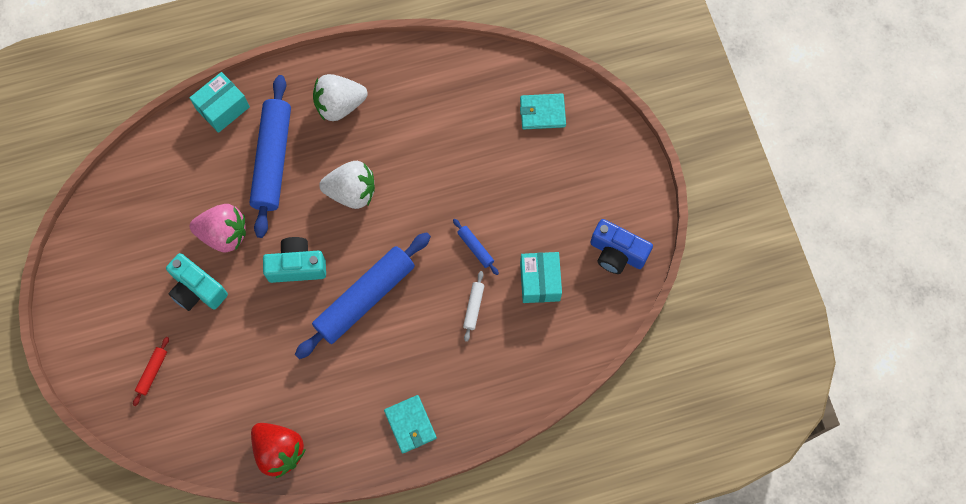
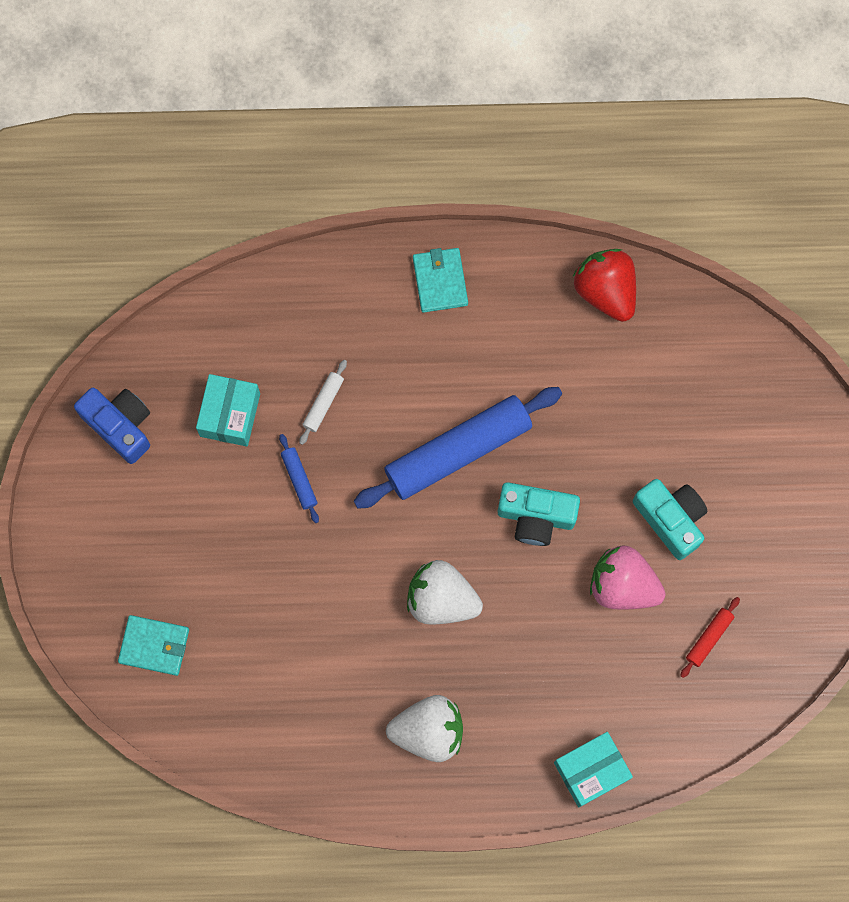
camera: 165 degrees left, 5 degrees up
red rolling pin [133,337,169,406] -> red rolling pin moved to [680,597,740,678]
blue rolling pin [249,75,291,238] -> none

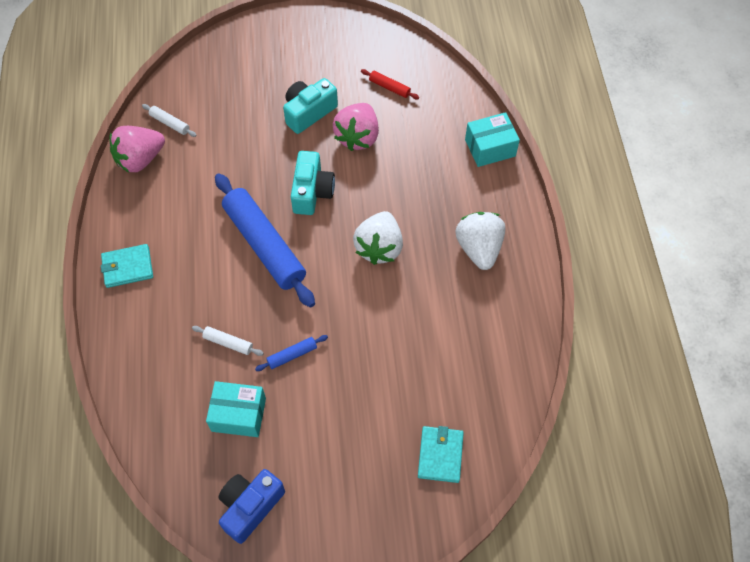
camera: 95 degrees left, 15 degrees down
turquoise box [554,732,633,807] -> turquoise box turned 75 degrees counterclockwise [465,112,520,167]
red strawberry [573,249,636,322] -> pink strawberry [109,126,165,172]
none -> white rolling pin [142,104,197,137]

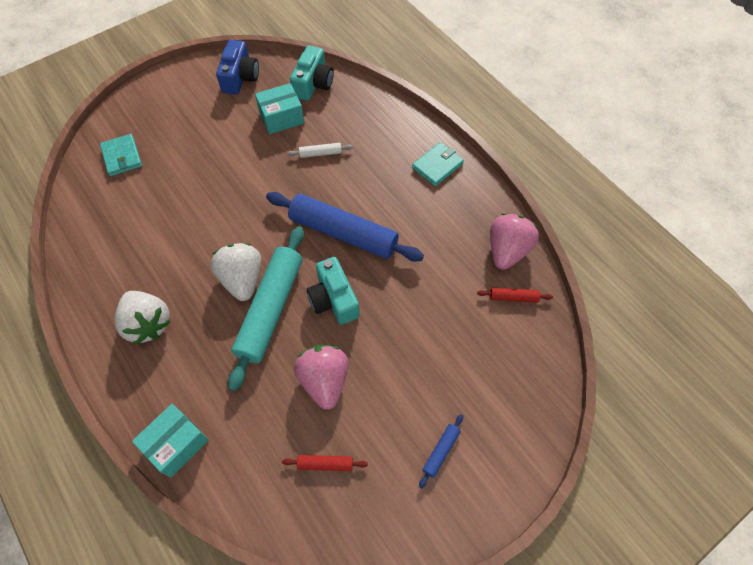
camera: 150 degrees right, 0 degrees up
white rolling pin [142,104,197,137] -> red rolling pin [477,288,553,302]
blue rolling pin [255,335,328,371] -> blue rolling pin moved to [419,414,463,489]
turquoise camera [283,78,338,134] -> turquoise camera moved to [290,45,334,101]
none -> turquoise rolling pin [228,226,304,391]

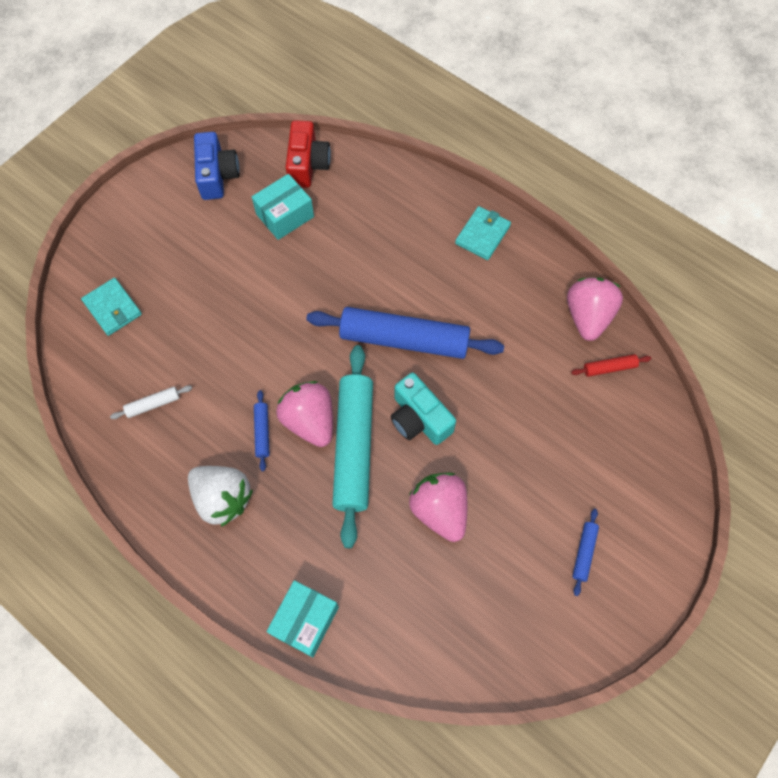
camera: 15 degrees left, 5 degrees up
white strawberry [211,243,261,301] -> pink strawberry [276,381,333,447]
red rolling pin [282,455,368,471] -> none
white rolling pin [287,143,353,158] -> white rolling pin moved to [110,385,192,419]
turquoise camera [290,45,334,101] -> red camera [286,120,331,188]
none -> blue rolling pin [254,390,270,471]

